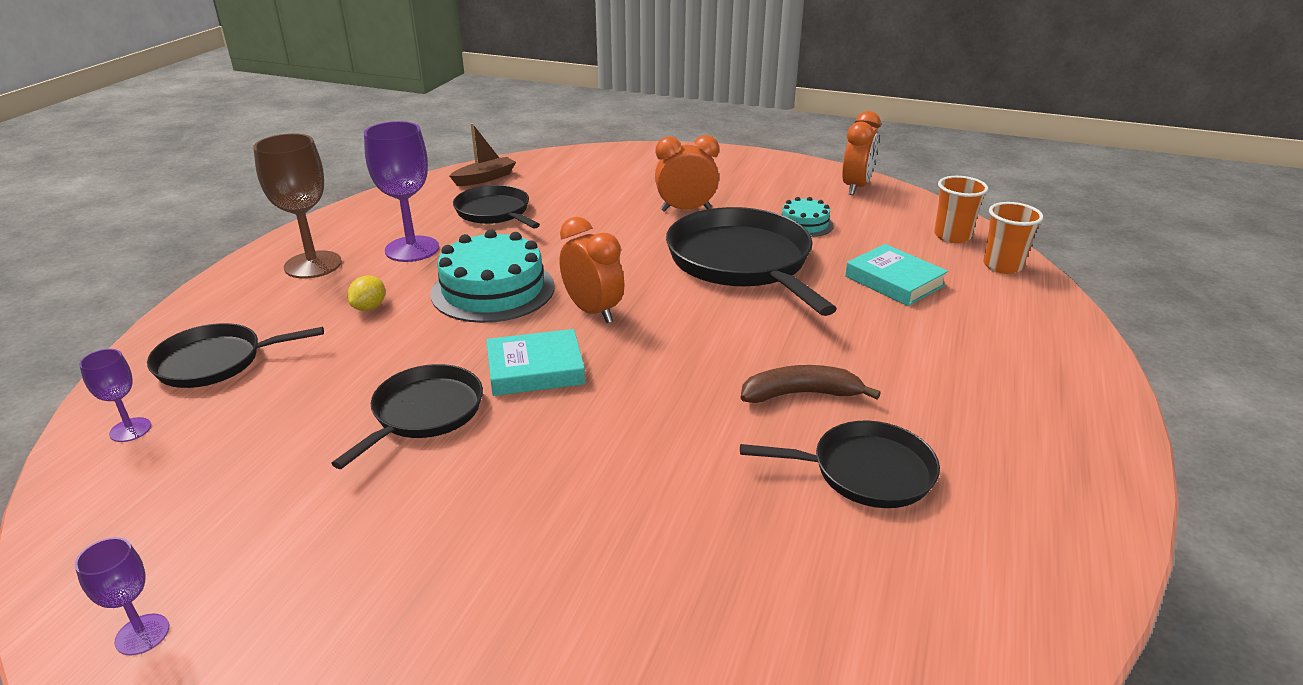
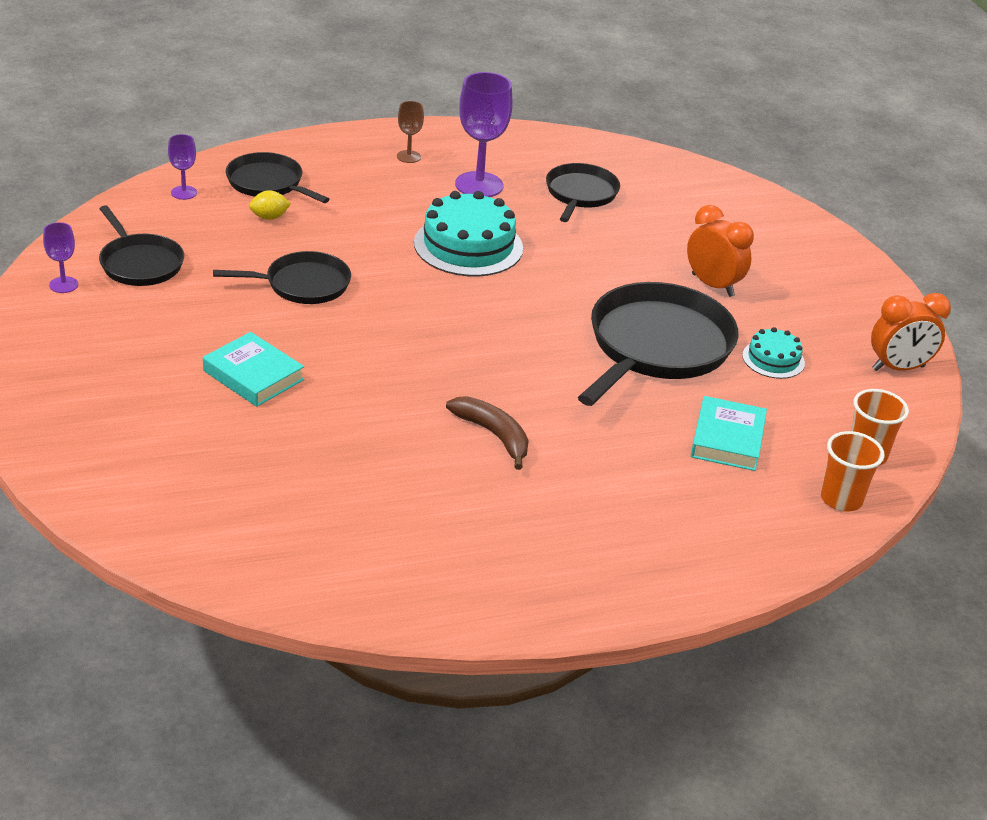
camera: 50 degrees right, 5 degrees up
brown goblet [253,133,342,279] -> brown goblet [397,101,424,163], size x0.51
yellow lemon [347,275,385,311] -> yellow lemon moved to [249,190,291,220]
brown boat [450,123,516,186] -> none
turquoise book [486,329,585,396] -> turquoise book moved to [203,332,304,407]
orange clock [560,217,624,323] -> none
black pan [740,420,940,508] -> black pan moved to [99,205,184,286]

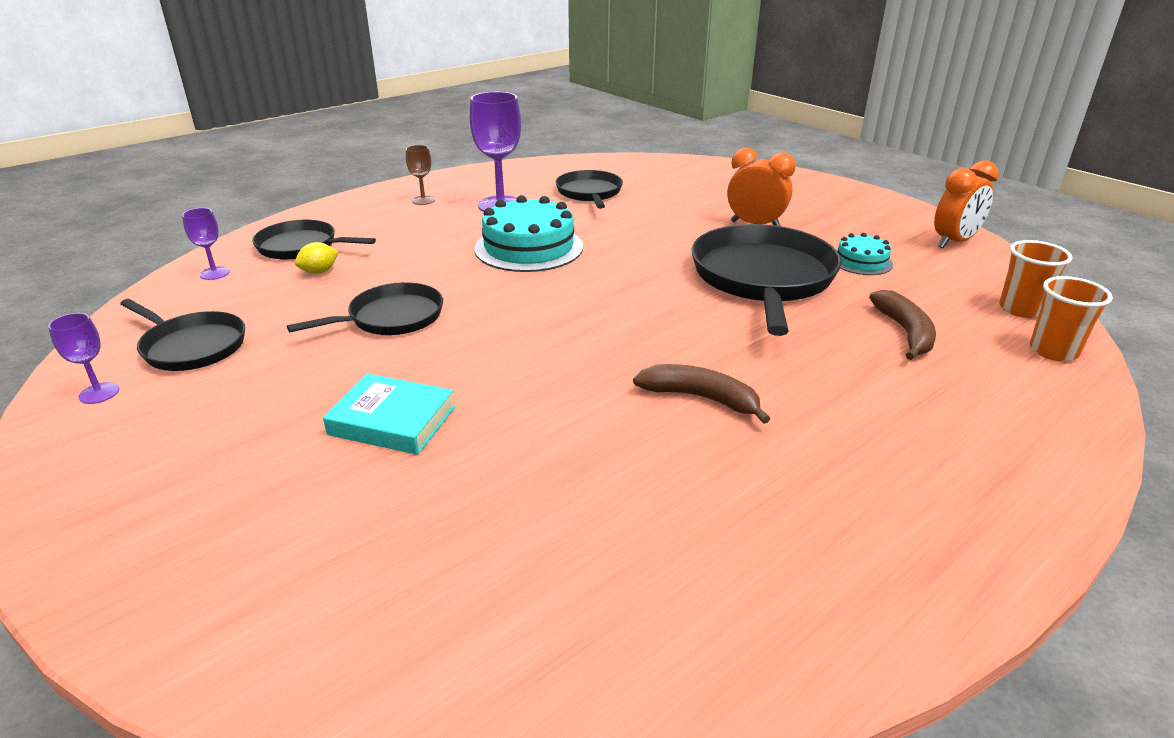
camera: 20 degrees left, 5 degrees down
turquoise book [691,396,767,471] -> brown banana [869,290,936,360]

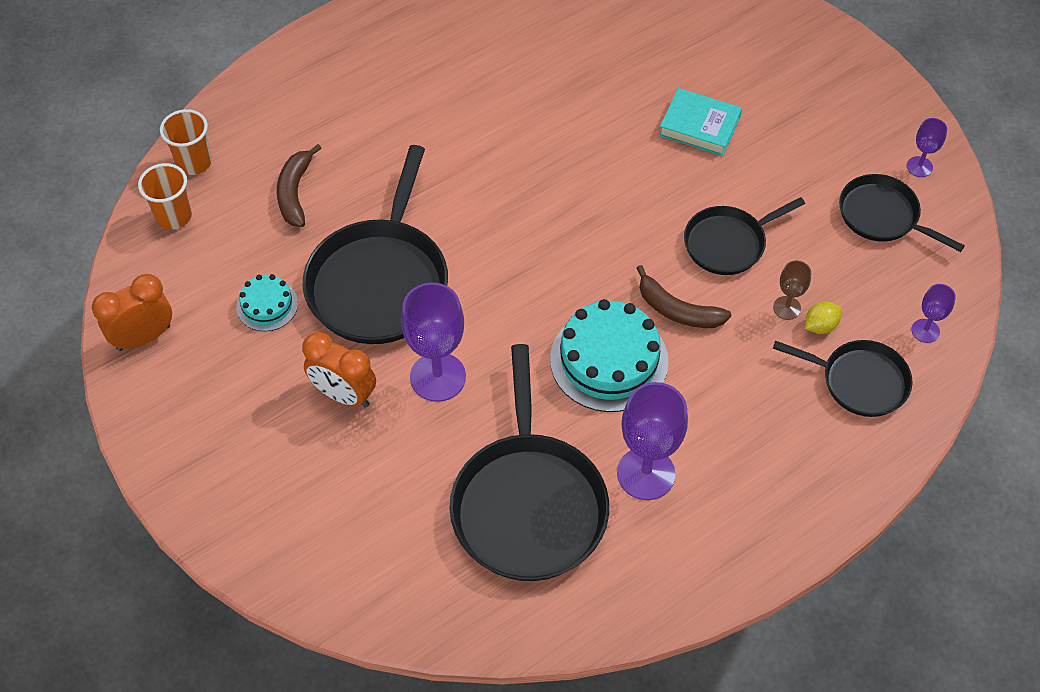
camera: 175 degrees left, 25 degrees up
brown goblet [406,145,435,205] -> brown goblet moved to [773,260,811,320]
black pan [555,170,623,209] -> black pan [449,344,609,581], size x1.73
brown banana [633,364,770,424] -> brown banana moved to [637,265,731,328]
none -> purple goblet [401,283,466,402]

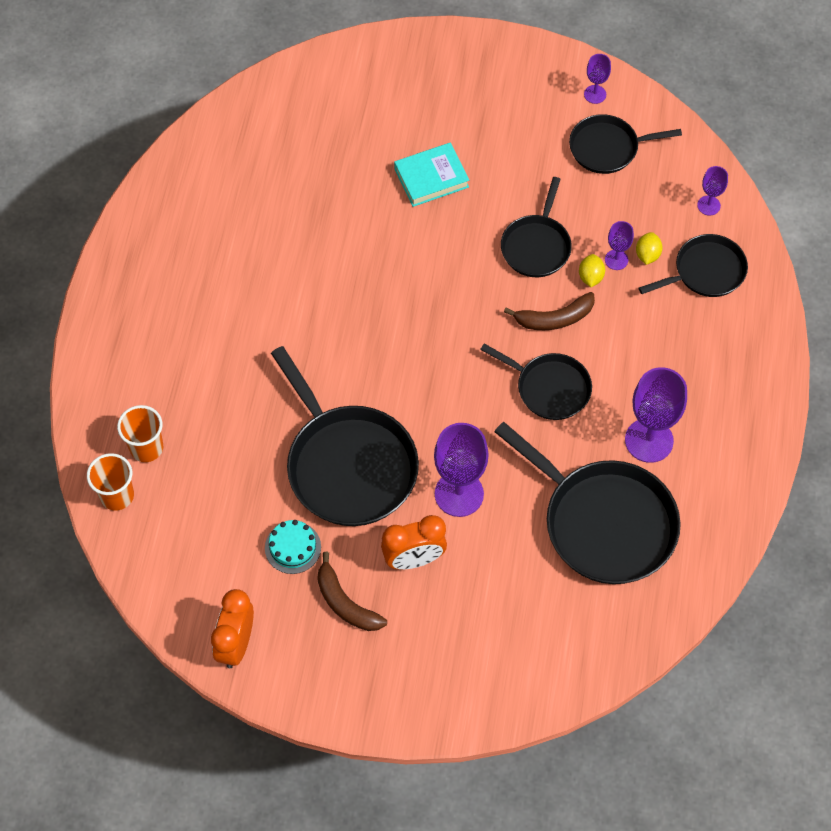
camera: 45 degrees left, 5 degrees up
orange cup [138,163,192,230] -> orange cup moved to [117,405,163,462]
brown banana [277,144,322,227] -> brown banana moved to [317,552,387,631]
turquoise cake [550,299,669,412] -> black pan [480,343,592,420]
brown goblet [773,260,811,320] -> purple goblet [605,221,634,270]
none -> yellow lemon [579,254,605,287]

